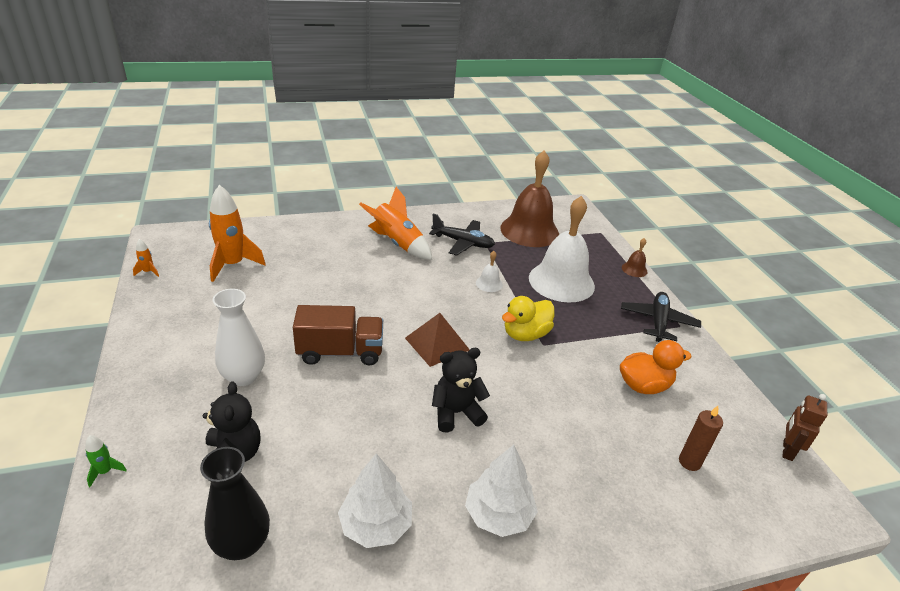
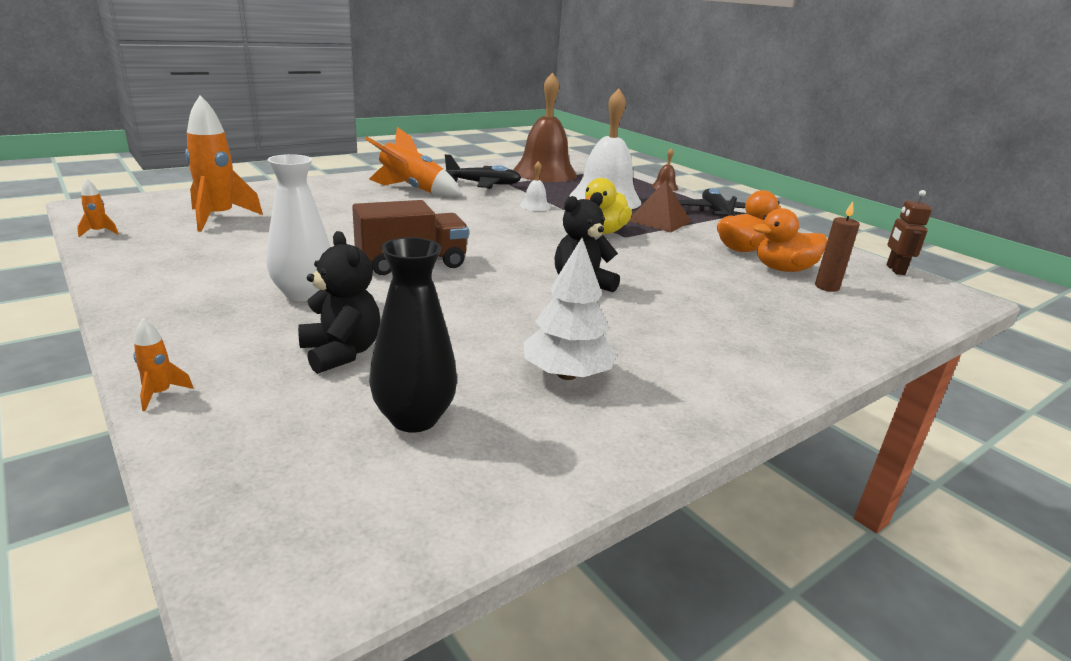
camera: 20 degrees left, 10 degrees down
green rocket [85,435,127,487] -> orange rocket [133,318,194,411]
brown pyramid [405,313,470,367] -> brown pyramid moved to [629,180,691,232]
white tree [465,445,538,537] -> none
none -> orange duck [753,208,827,272]

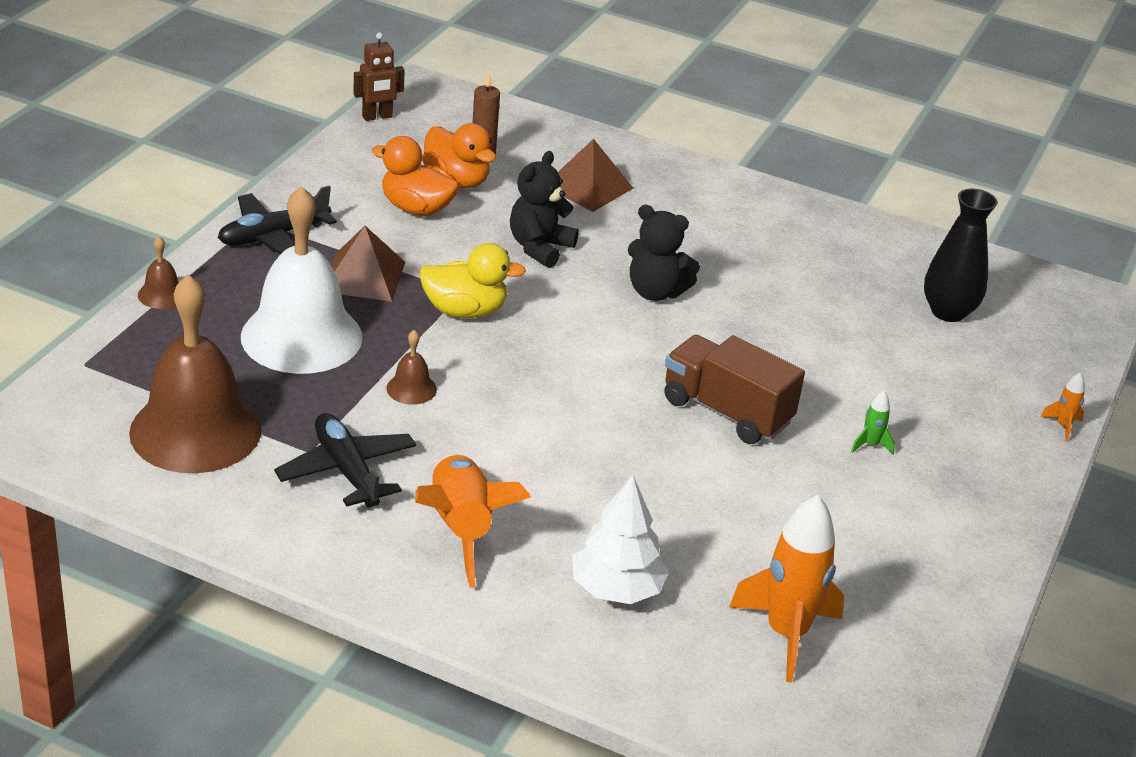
camera: 120 degrees left, 10 degrees up
orange rocket [77,178,119,237] -> none
white vase [266,154,330,301] -> green rocket [851,391,895,454]
black teddy bear [298,231,381,374] -> black teddy bear moved to [510,151,579,268]
white bell [520,161,551,211] -> brown bell [386,330,437,405]
white tree [523,238,617,380] -> white tree moved to [572,475,669,604]
none -> brown pyramid [558,139,633,212]

